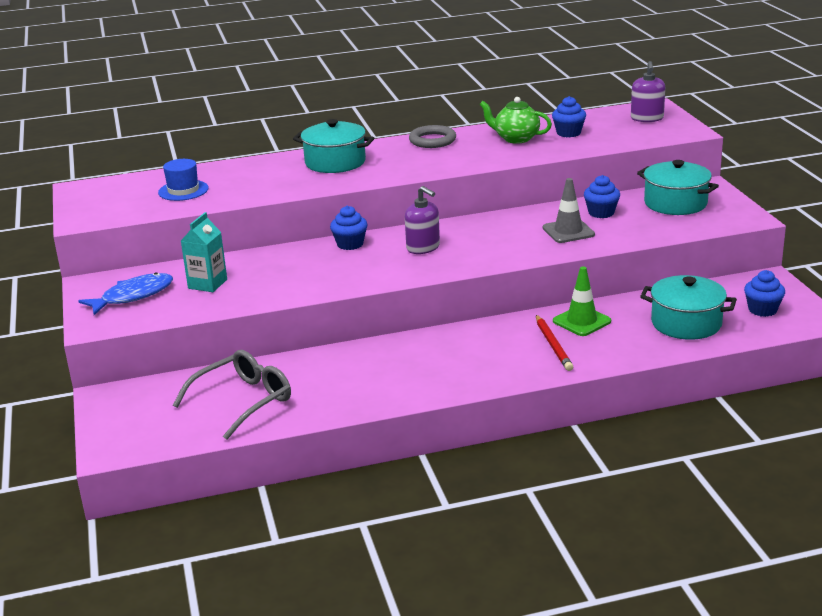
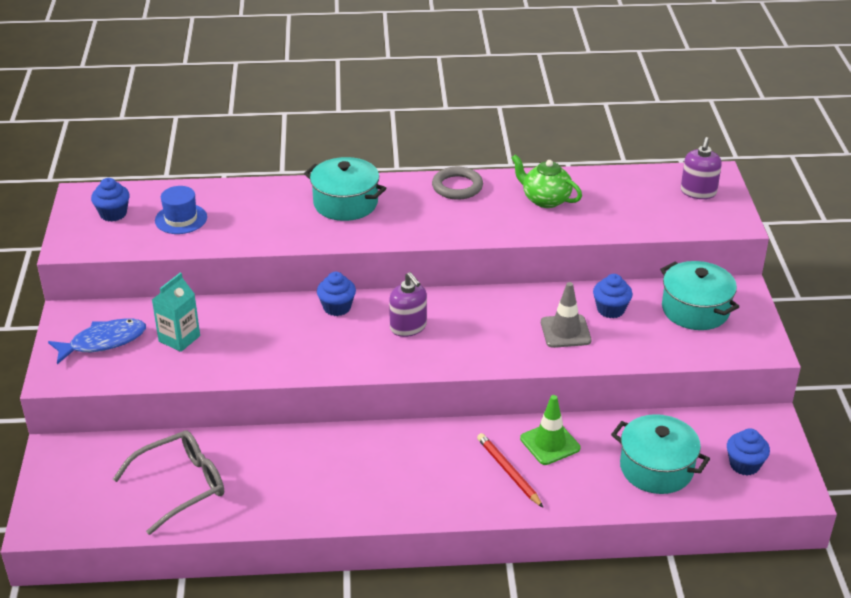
camera: 10 degrees right, 10 degrees up
red pencil [536,315,573,371] -> red pencil turned 150 degrees clockwise [477,433,543,507]
blue cupcake [552,96,586,137] -> blue cupcake moved to [91,178,130,221]

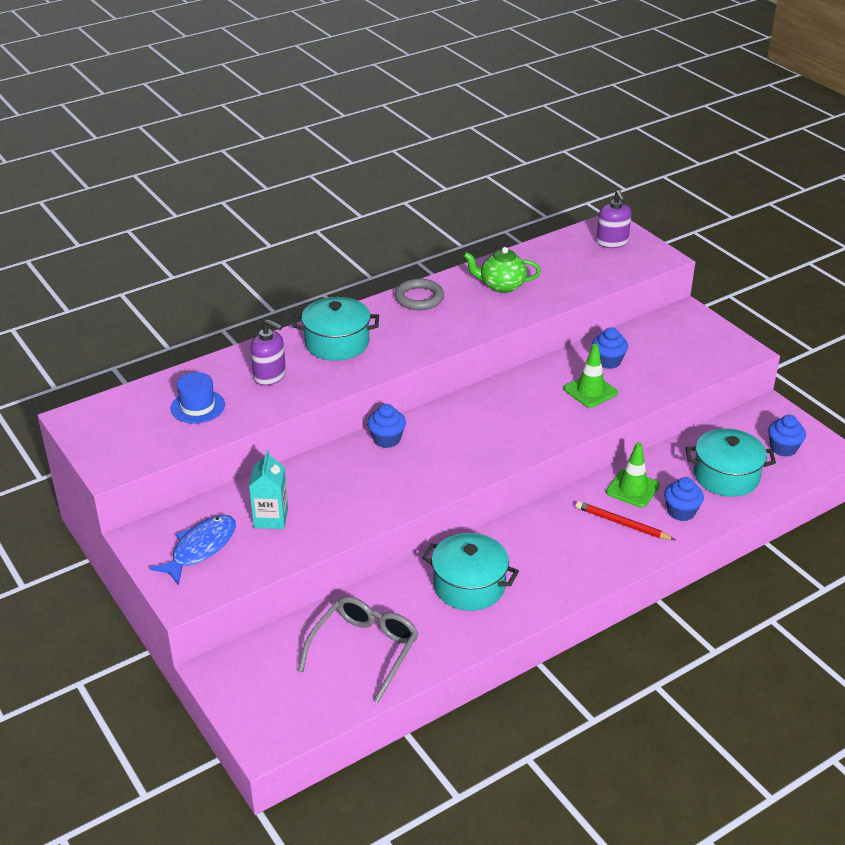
camera: 30 degrees left, 0 degrees up
blue cupcake [91,178,130,221] -> blue cupcake moved to [664,477,704,521]
purple soap dispenser [389,272,427,337] -> purple soap dispenser moved to [250,319,286,386]
grey traffic cone [541,282,592,348] -> green traffic cone [564,344,618,408]
turquoise pot [660,261,739,330] -> turquoise pot moved to [422,533,519,611]

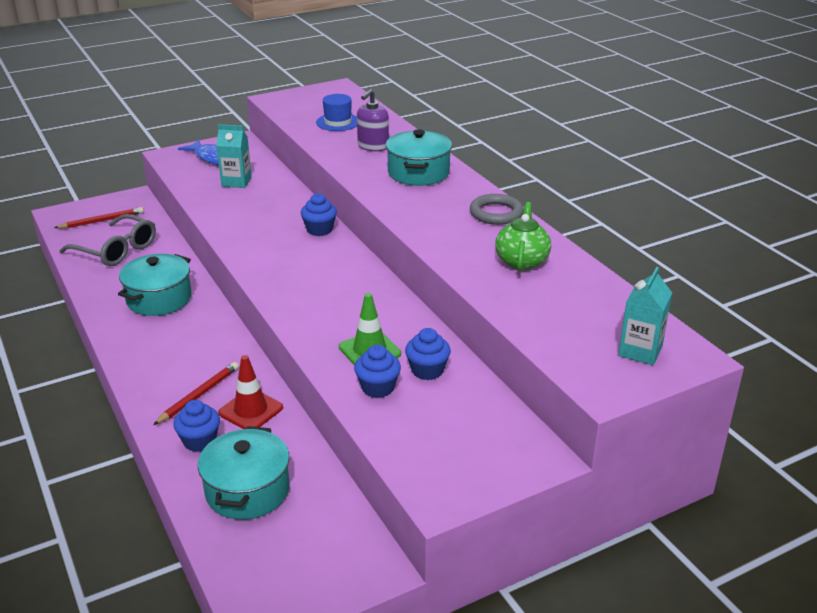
camera: 95 degrees right, 5 degrees down
purple soap dispenser [596,190,631,248] -> turquoise carton [618,267,672,365]
green traffic cone [606,442,660,508] -> red traffic cone [218,355,283,429]
blue cupcake [768,415,806,457] -> blue cupcake moved to [354,345,401,398]
none -> red pencil [54,207,144,228]

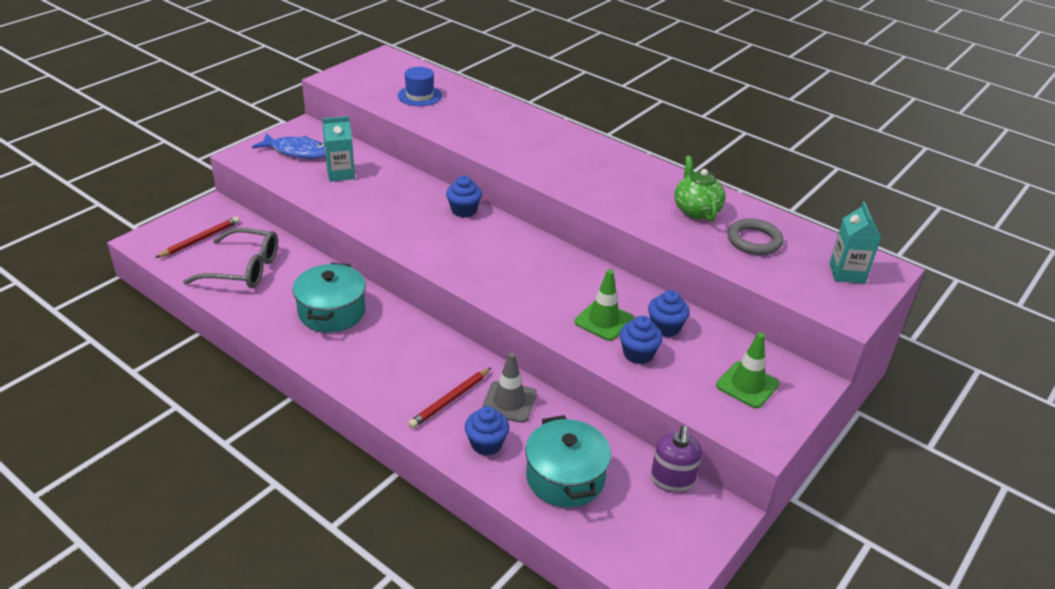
camera: 25 degrees left, 5 degrees up
red pencil [153,362,239,425] -> red pencil turned 150 degrees counterclockwise [408,368,491,428]
red traffic cone [218,355,283,429] -> grey traffic cone [482,352,537,423]
purple soap dispenser [357,89,389,151] -> purple soap dispenser moved to [651,426,702,493]
turquoise pot [386,129,452,186] -> none
grey ring [470,194,523,225] -> grey ring moved to [728,219,783,255]
none -> green traffic cone [716,333,780,408]

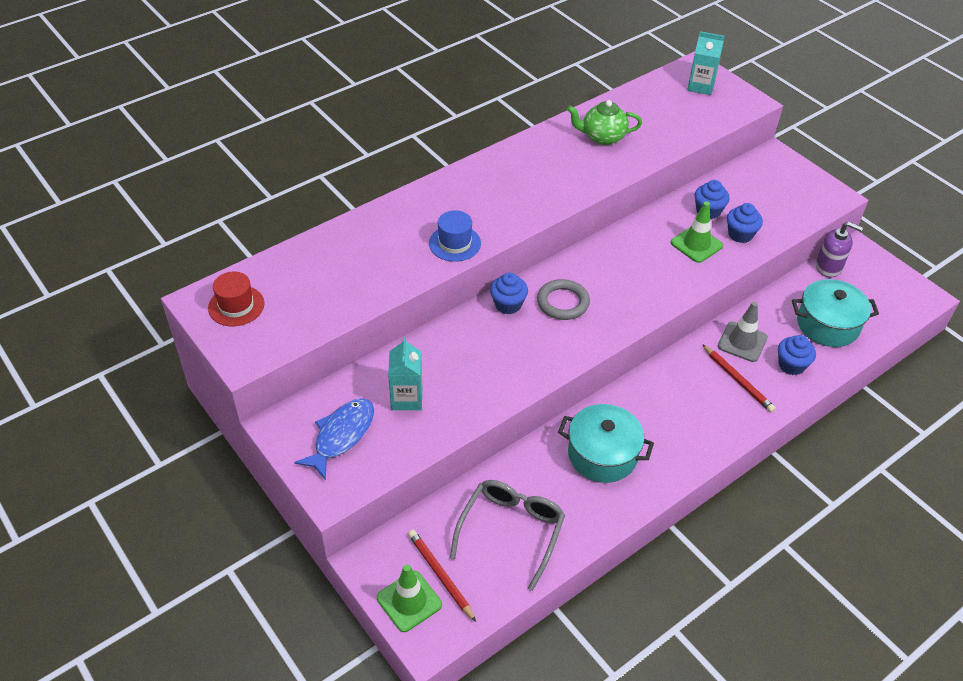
camera: 75 degrees left, 10 degrees up
blue hat [398,67,442,106] -> blue hat moved to [429,210,481,262]
green traffic cone [716,333,780,408] -> green traffic cone moved to [377,564,442,632]
grey ring [728,219,783,255] -> grey ring moved to [537,279,590,320]
none -> red hat [208,271,265,326]

